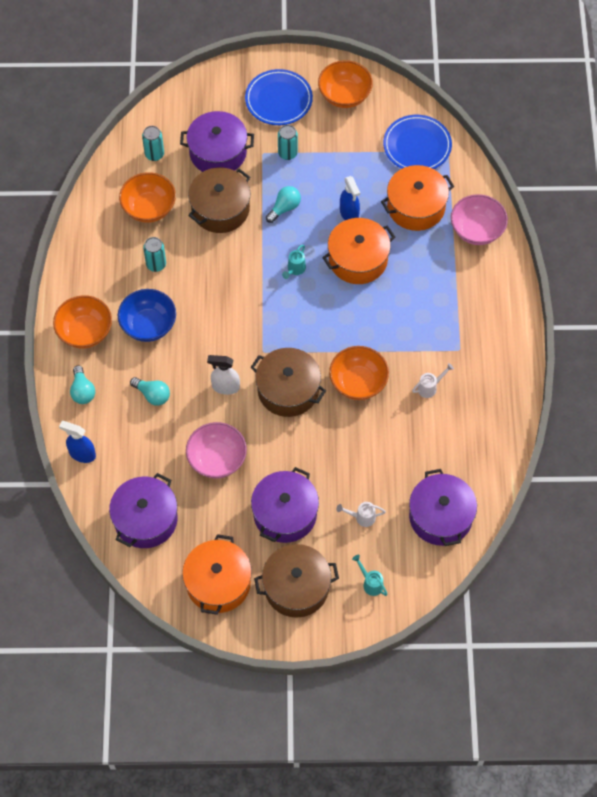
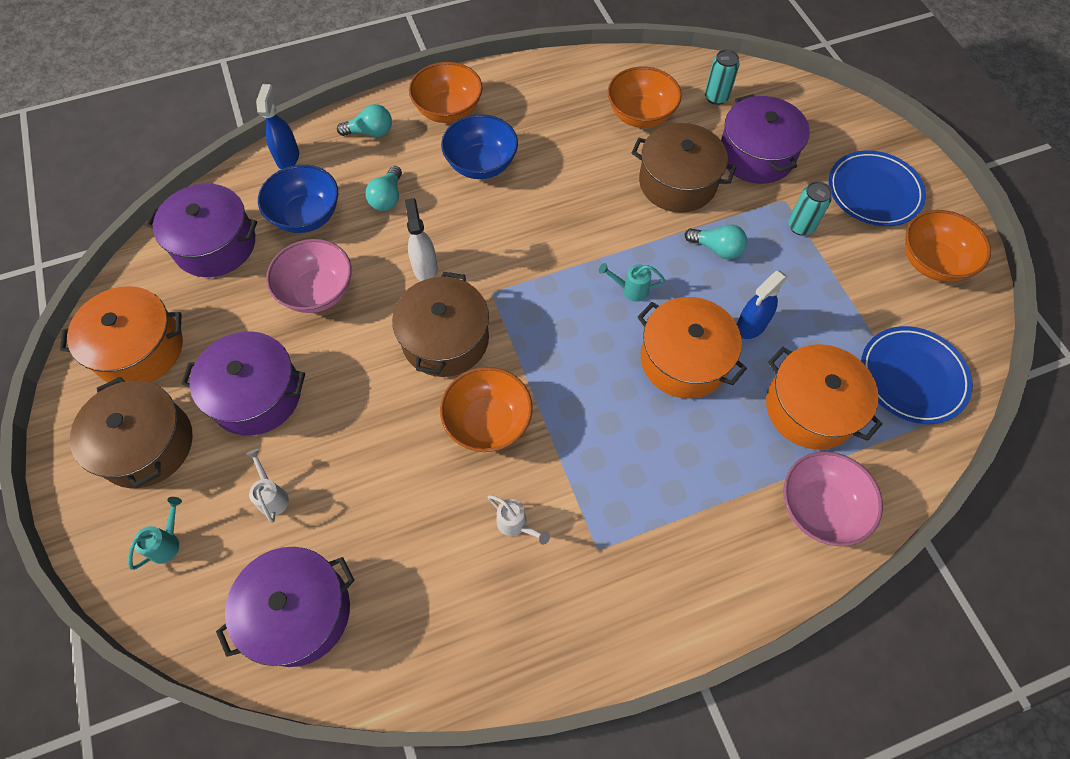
camera: 70 degrees right, 0 degrees up
turquoise light bulb [70,365,95,404] -> turquoise light bulb turned 150 degrees counterclockwise [337,104,392,137]
turquoise can [143,237,166,272] -> none
none -> blue bowl [258,165,338,233]

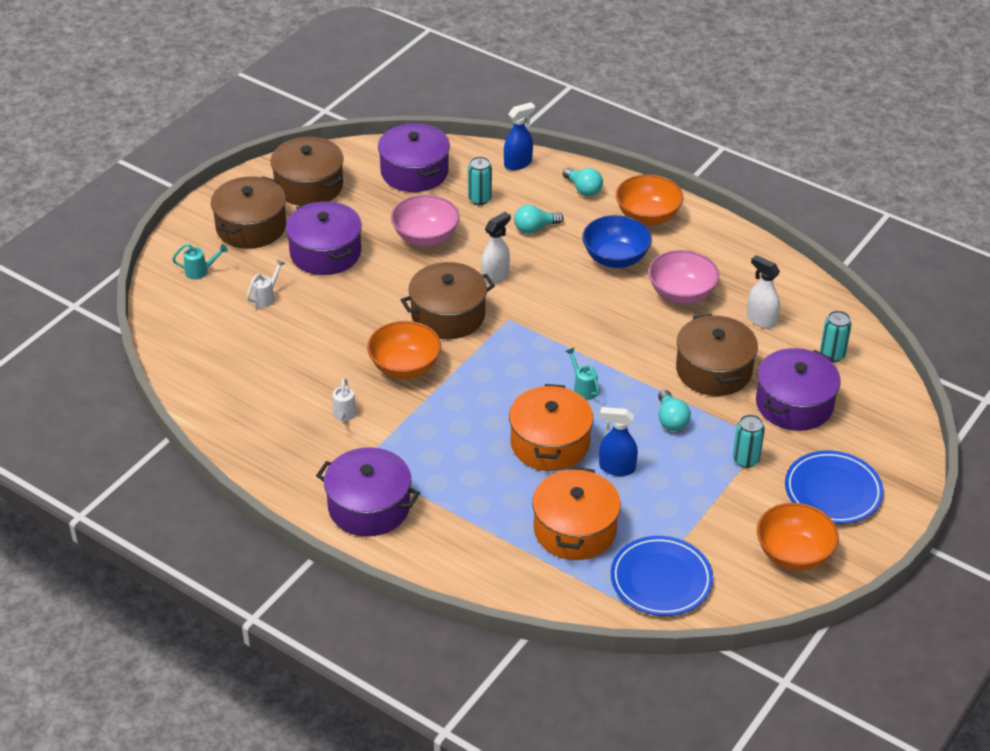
camera: 55 degrees right, 20 degrees down
orange pot [60,286,183,383] -> brown pot [271,137,344,206]
purple pot [216,547,355,667] -> purple pot moved to [316,447,420,537]
blue bowl [258,165,338,233] -> turquoise can [468,157,492,205]
orange bowl [608,67,682,128] -> white spray bottle [747,255,780,329]
pink bowl [783,451,883,546] -> pink bowl moved to [648,250,719,304]

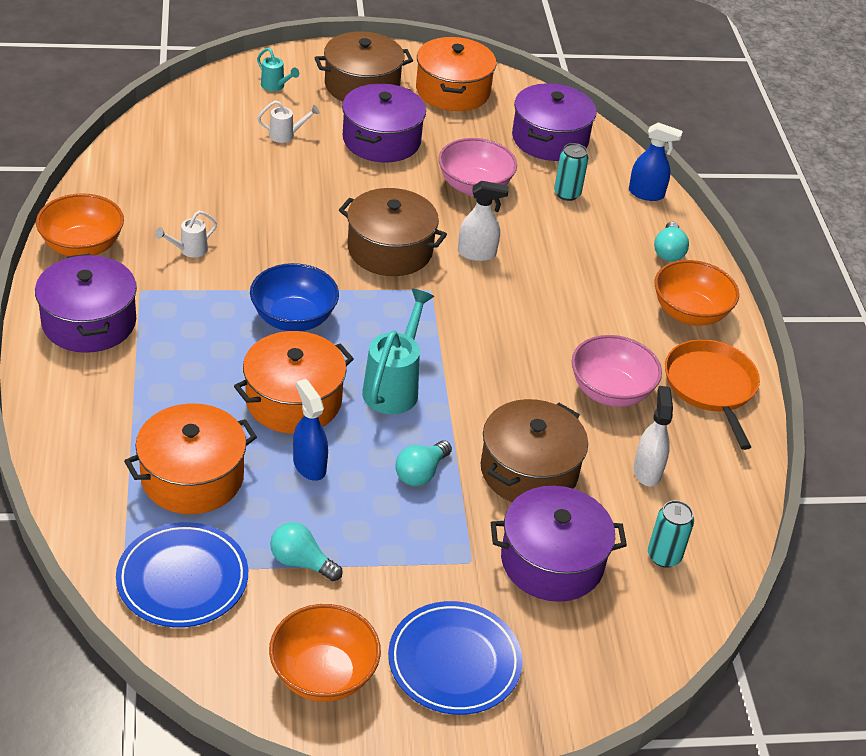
camera: 45 degrees right, 0 degrees up
brown pot [271,137,344,206] -> orange pot [416,37,496,111]
orange bowl [367,321,441,379] -> orange bowl moved to [36,193,124,256]
turquoise light bulb [514,205,563,234] -> turquoise light bulb moved to [270,522,343,581]
turquoise watering can [565,348,600,400] -> turquoise watering can [362,289,434,415], size x1.91
blue bowl [582,215,652,268] -> blue bowl moved to [250,263,339,331]
turquoise can [733,414,765,468] -> none
none -> orange pan [665,339,760,450]

